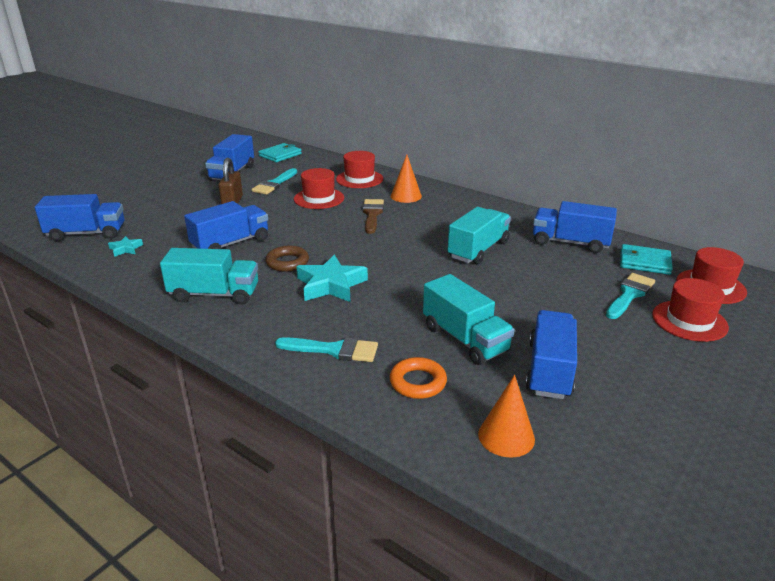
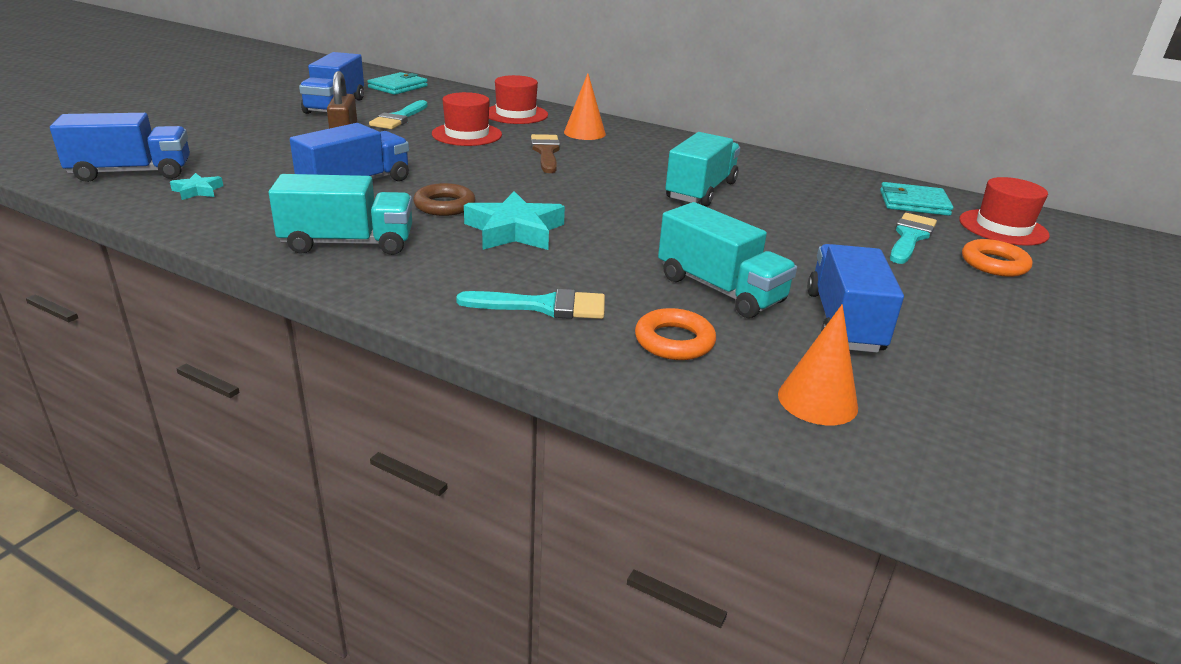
camera: 10 degrees left, 0 degrees up
blue truck [533,201,617,253] -> none
red hat [652,278,729,342] -> orange ring [962,239,1032,277]

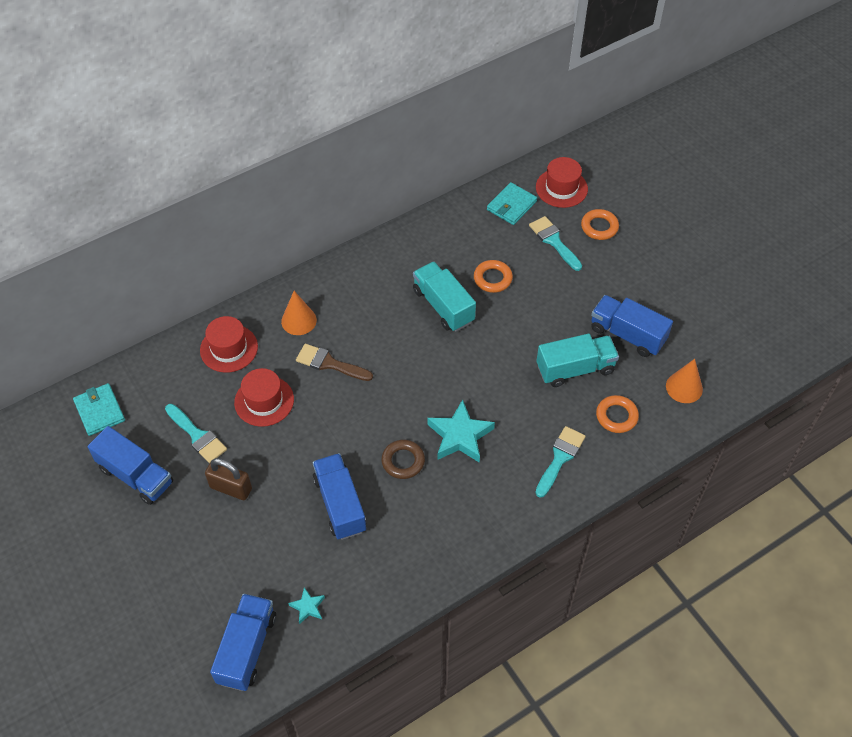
camera: 60 degrees left, 25 degrees up
turquoise truck [269,174,413,255] -> none
none -> orange ring [474,260,513,293]

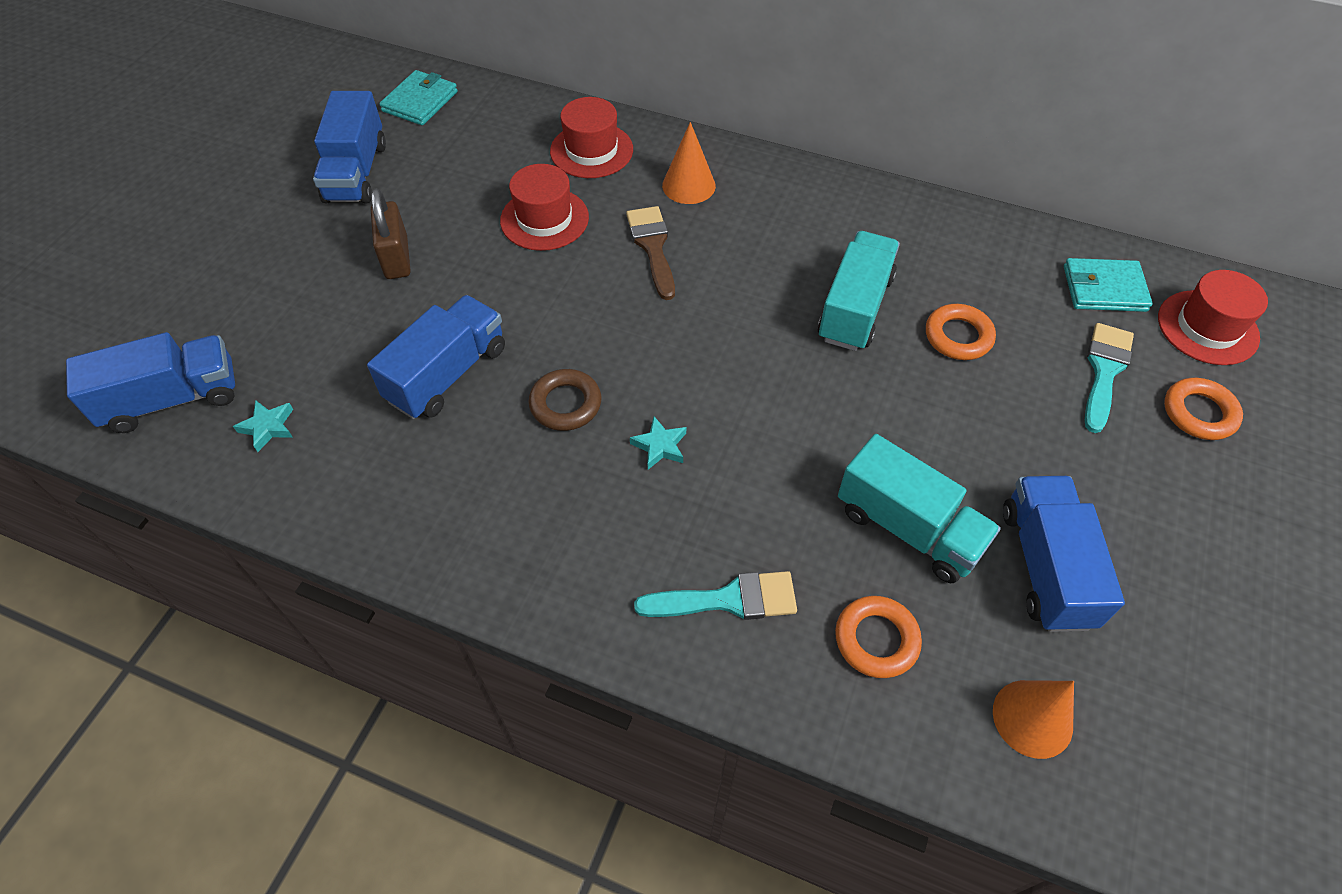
camera: 55 degrees right, 0 degrees up
turquoise brush [165,404,227,463] -> none
turquoise star [427,399,495,463] -> turquoise star [630,416,686,469], size x0.49

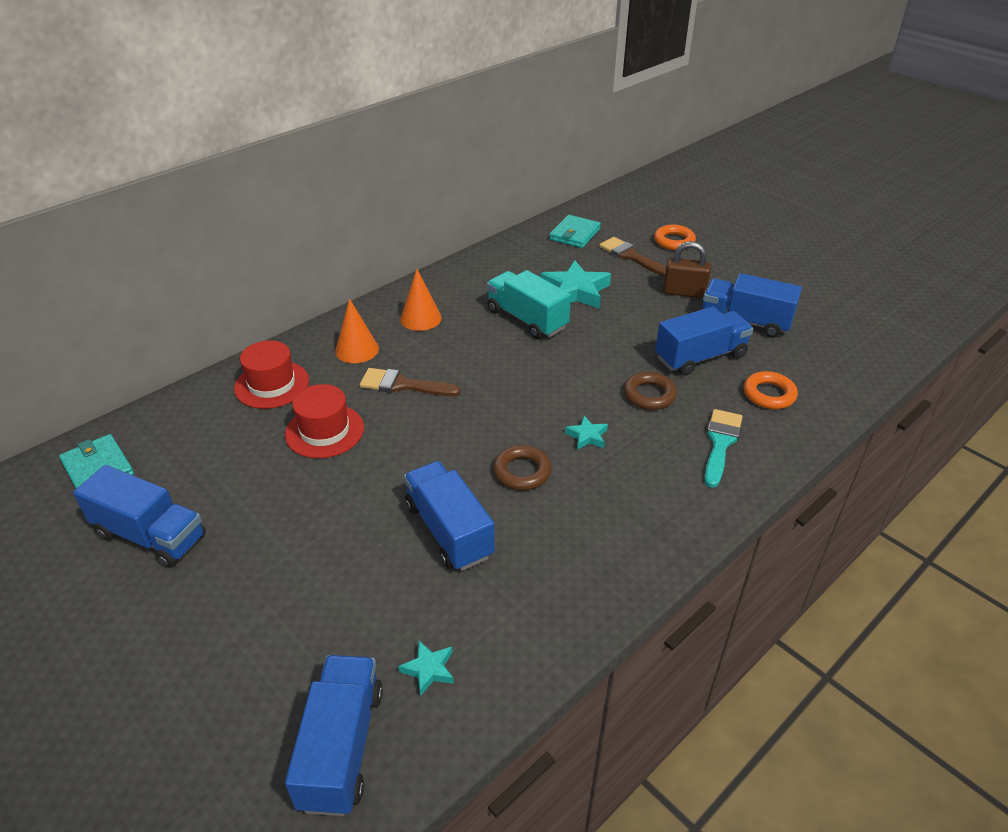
camera: 65 degrees left, 15 degrees down
brown padlock [371,188,411,279] -> brown padlock moved to [663,241,711,298]
turquoise truck [838,434,1001,583] -> blue truck [655,307,753,376]
orange ring [926,304,996,360] -> turquoise star [541,260,611,309]
orange cone [993,680,1074,759] -> orange cone moved to [400,268,442,331]
turquoise brush [1085,323,1134,433] -> brown brush [599,237,666,276]
red hat [1158,270,1268,365] -> none
none -> brown ring [624,372,677,410]

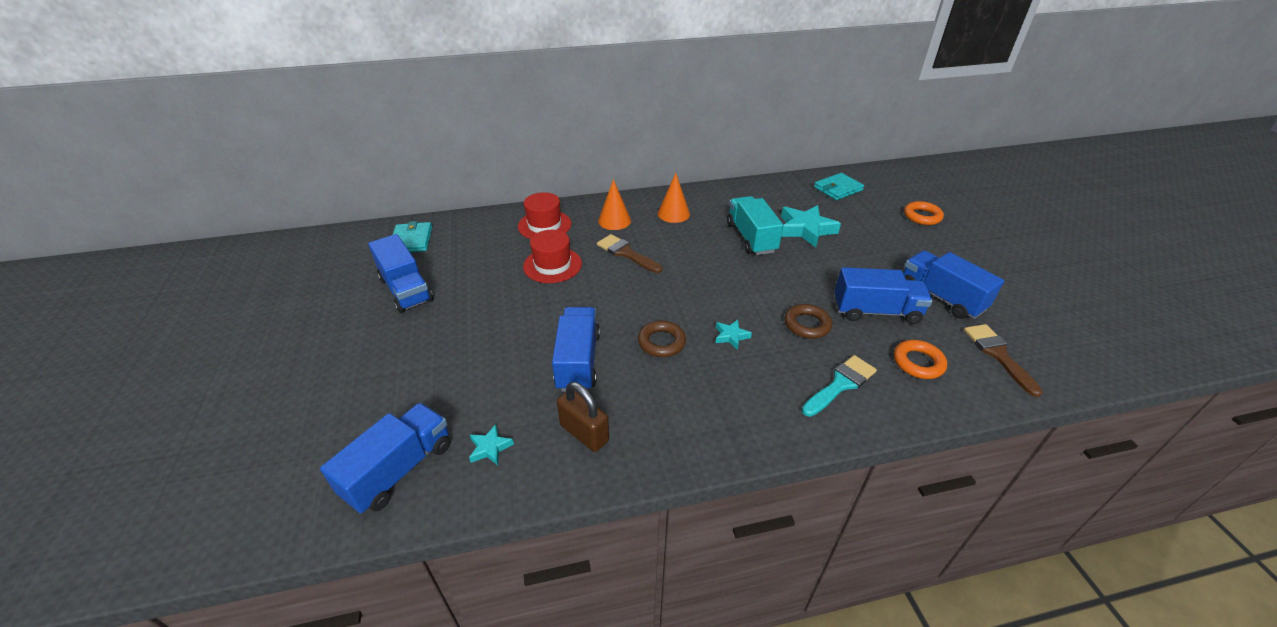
camera: 30 degrees right, 0 degrees up
brown brush [599,237,666,276] -> brown brush moved to [964,324,1043,397]
brown padlock [663,241,711,298] -> brown padlock moved to [557,382,609,452]

